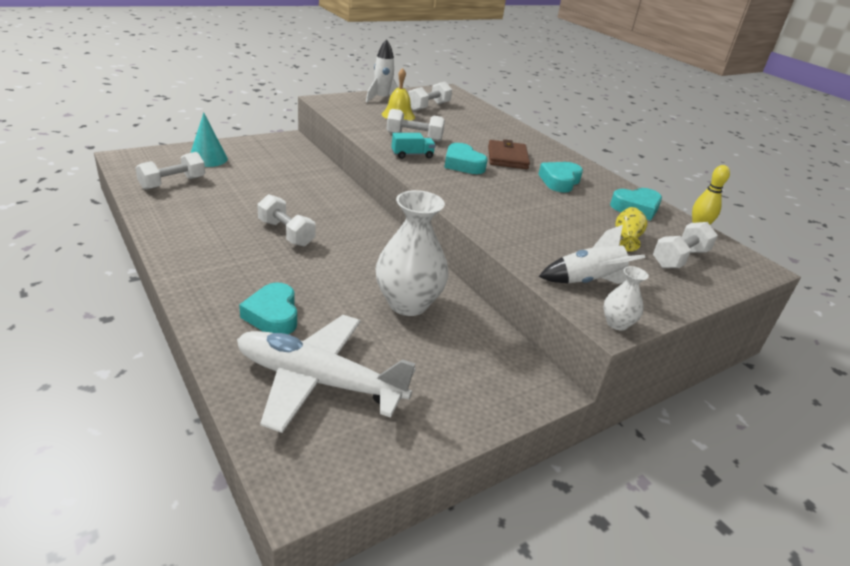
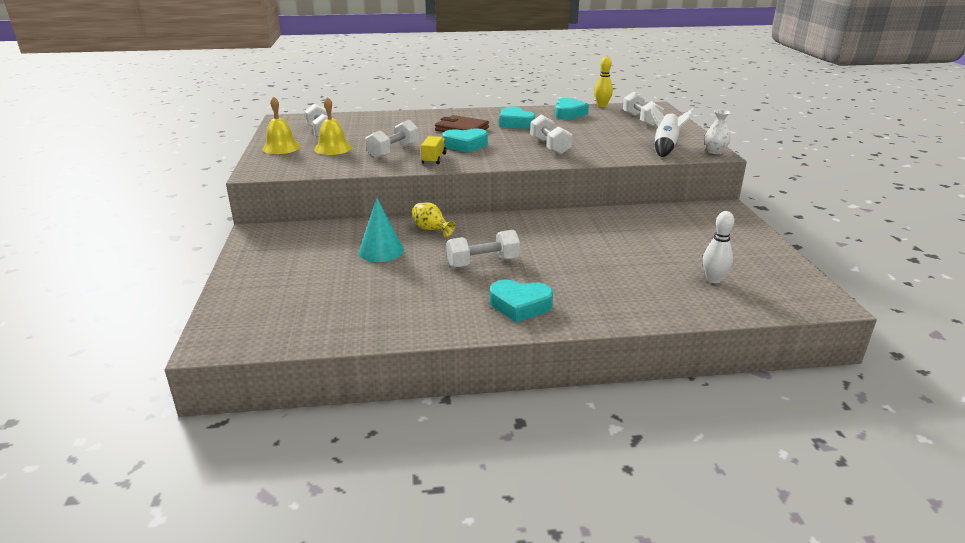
camera: 60 degrees left, 5 degrees down
white dumbbell [135,152,205,190] -> white dumbbell moved to [530,115,572,155]
turquoise cone [191,112,228,167] -> turquoise cone moved to [359,198,404,262]
white plane [237,315,416,433] -> white bowling pin [703,211,734,283]
turquoise heart [239,283,297,334] -> turquoise heart moved to [490,280,553,322]
white rocket [366,39,399,103] -> yellow bell [262,96,300,154]
white vase [376,190,448,316] -> none
turquoise truck [391,133,436,159] -> yellow truck [421,136,447,164]
yellow vase [615,207,647,252] -> yellow vase moved to [412,203,455,237]

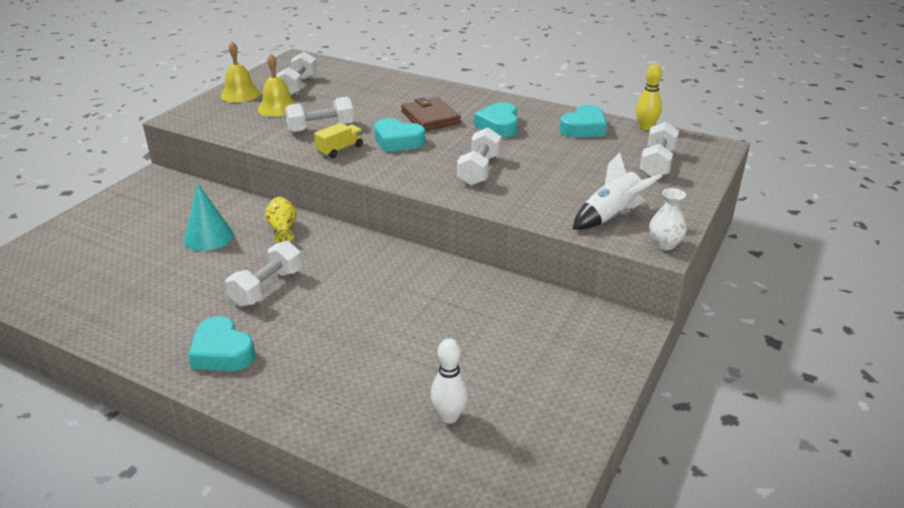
camera: 35 degrees right, 5 degrees up
white dumbbell [446,230,520,268] -> white dumbbell turned 75 degrees counterclockwise [225,241,302,307]

